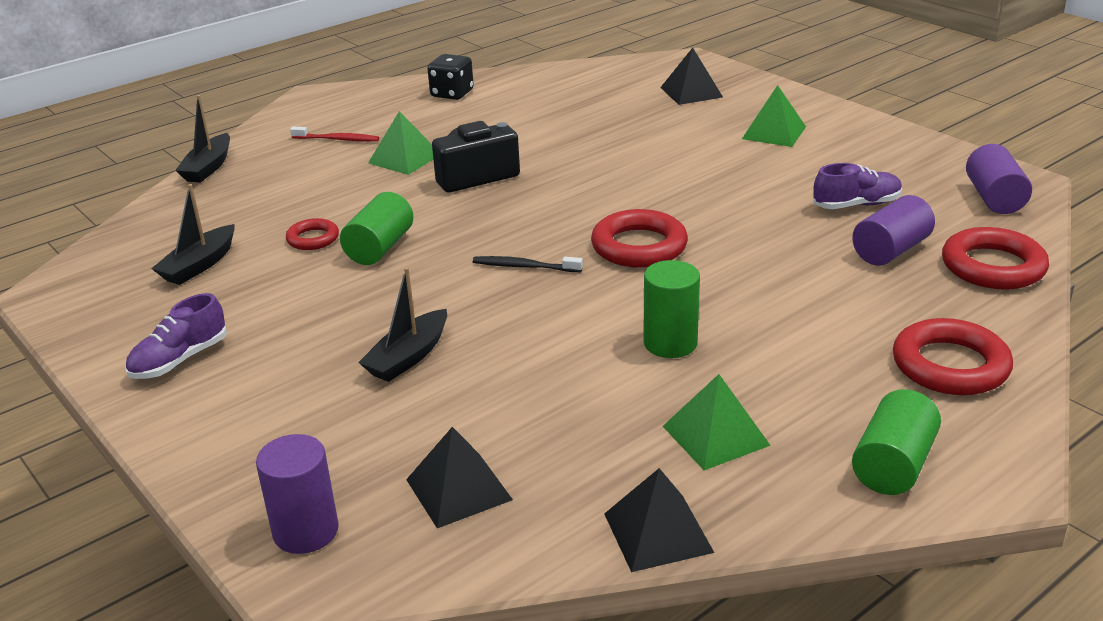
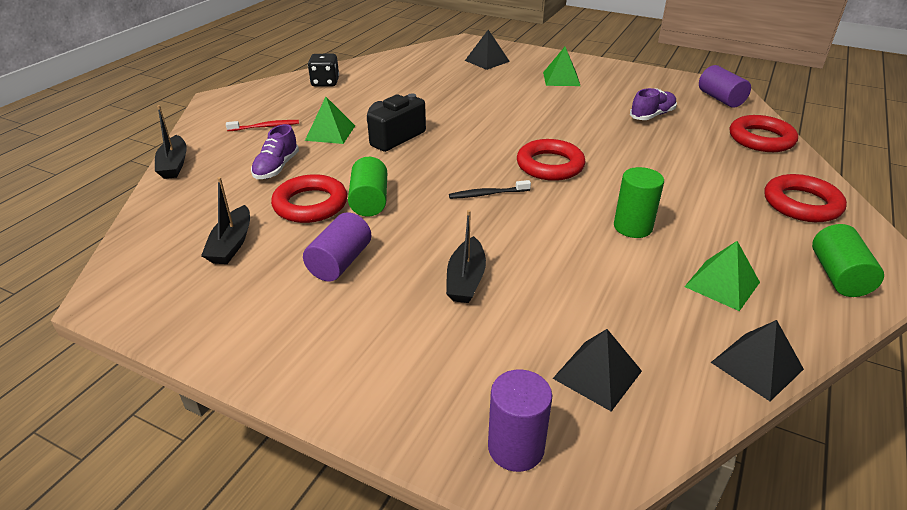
camera: 25 degrees left, 5 degrees up
purple shoe [125,293,227,379] -> purple shoe moved to [251,124,299,179]
red ring [286,218,339,250] -> red ring [271,174,347,223], size x1.77
purple cylinder [852,195,935,266] -> purple cylinder moved to [303,212,371,282]

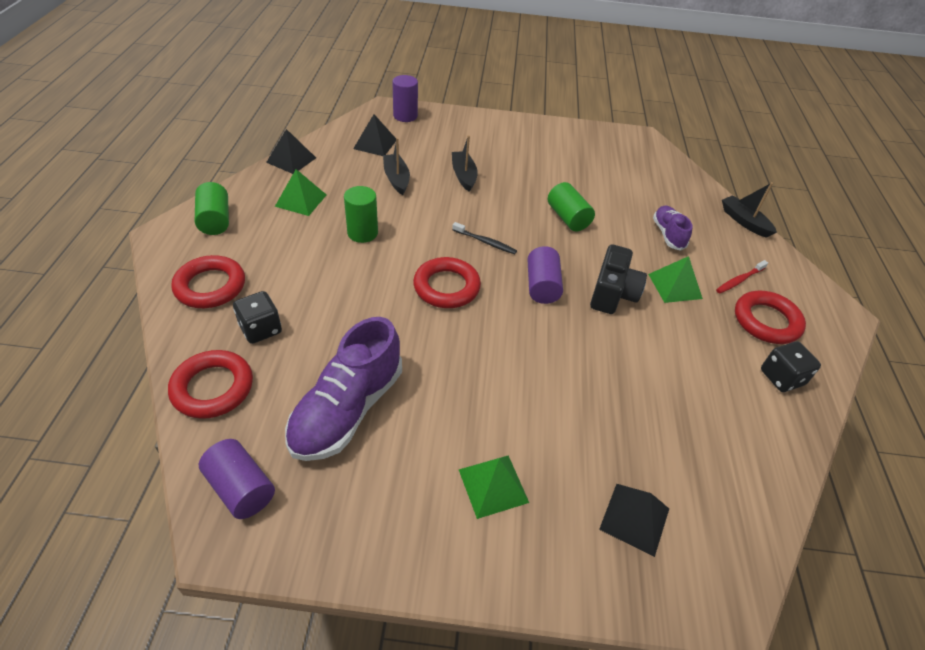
camera: 155 degrees right, 10 degrees up
black boat [201,177,250,264] -> black boat moved to [383,138,410,195]
red ring [271,174,347,223] -> red ring moved to [735,291,806,344]
purple cylinder [303,212,371,282] -> purple cylinder moved to [527,246,563,304]
black toothbrush [449,180,531,199] -> black toothbrush turned 60 degrees clockwise [452,222,517,254]
purple shoe [630,88,677,120] -> purple shoe [285,317,402,461], size x1.84
none -> black dice [233,291,282,344]

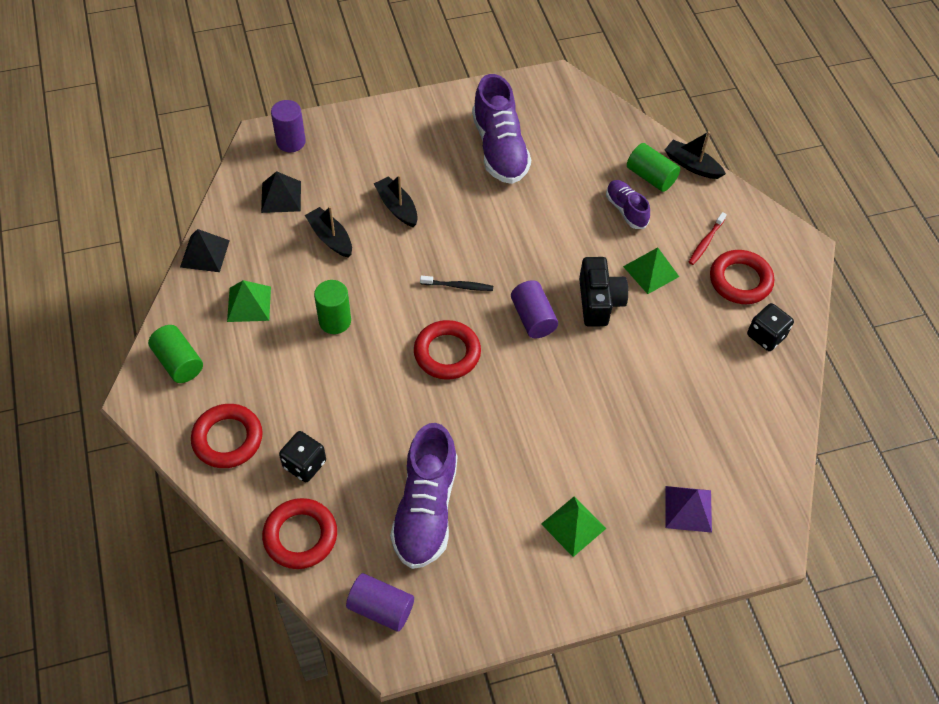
camera: 20 degrees left, 10 degrees up
green cylinder [548,182,595,231] -> green cylinder moved to [627,143,680,192]
black pyramid [599,484,669,557] -> purple pyramid [665,486,712,533]
none -> purple shoe [472,74,531,184]

